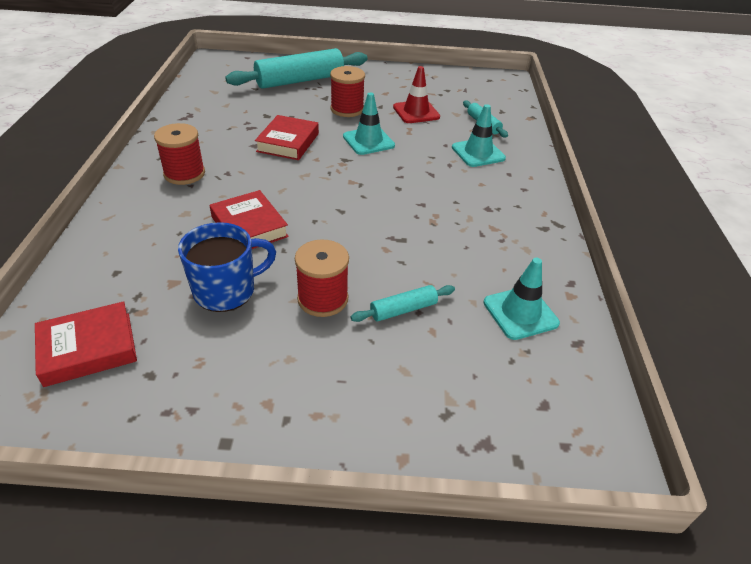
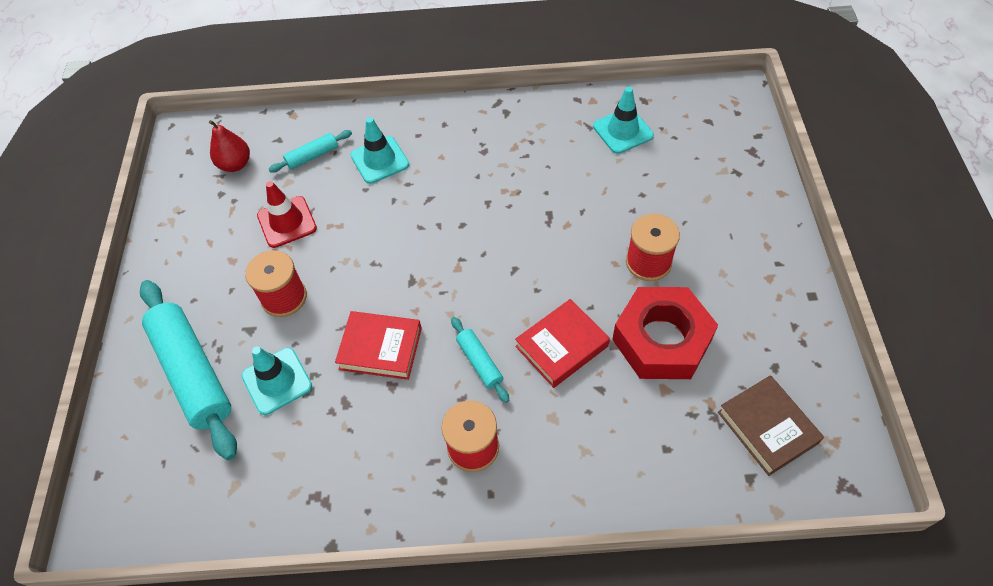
camera: 90 degrees left, 15 degrees up
red book [35,301,137,387] -> brown book [718,375,824,476]
blue mug [178,222,276,312] -> red nut [612,287,718,379]
turquoise traffic cone [343,93,395,155] -> turquoise traffic cone moved to [242,347,312,415]
turquoise rolling pin [351,285,455,322] -> turquoise rolling pin moved to [451,317,509,403]
none -> red pear [209,120,250,172]

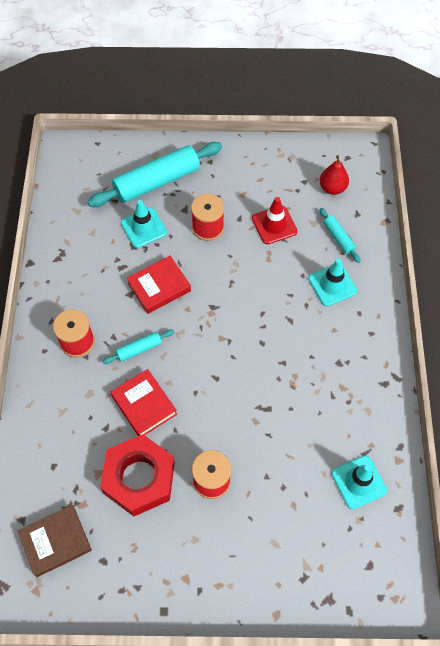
camera: 90 degrees right, 5 degrees up
red book [335,311,422,380] -> red book turned 45 degrees clockwise [127,256,191,314]

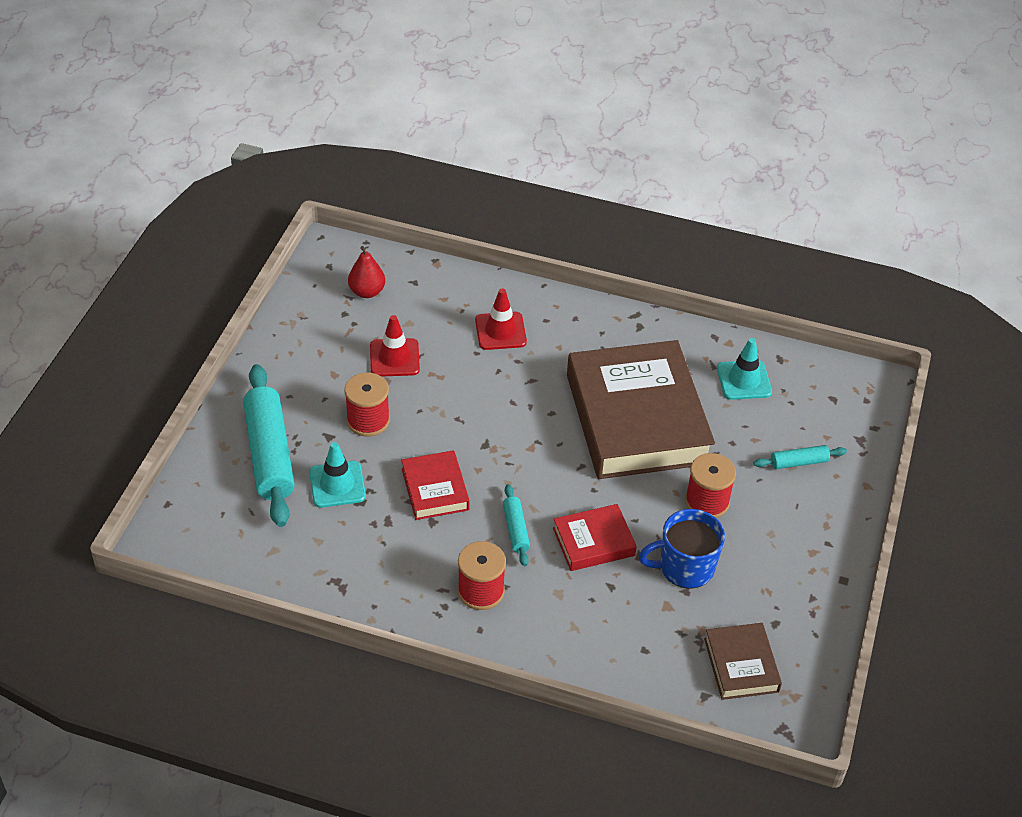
camera: 75 degrees left, 15 degrees down
red nut [100,434,175,516] -> blue mug [639,509,725,589]
turquoise traffic cone [308,259,357,306] -> red traffic cone [475,289,527,350]
turquoise rolling pin [319,208,361,263] -> turquoise rolling pin moved to [753,445,847,469]
none -> brown book [567,340,715,479]

